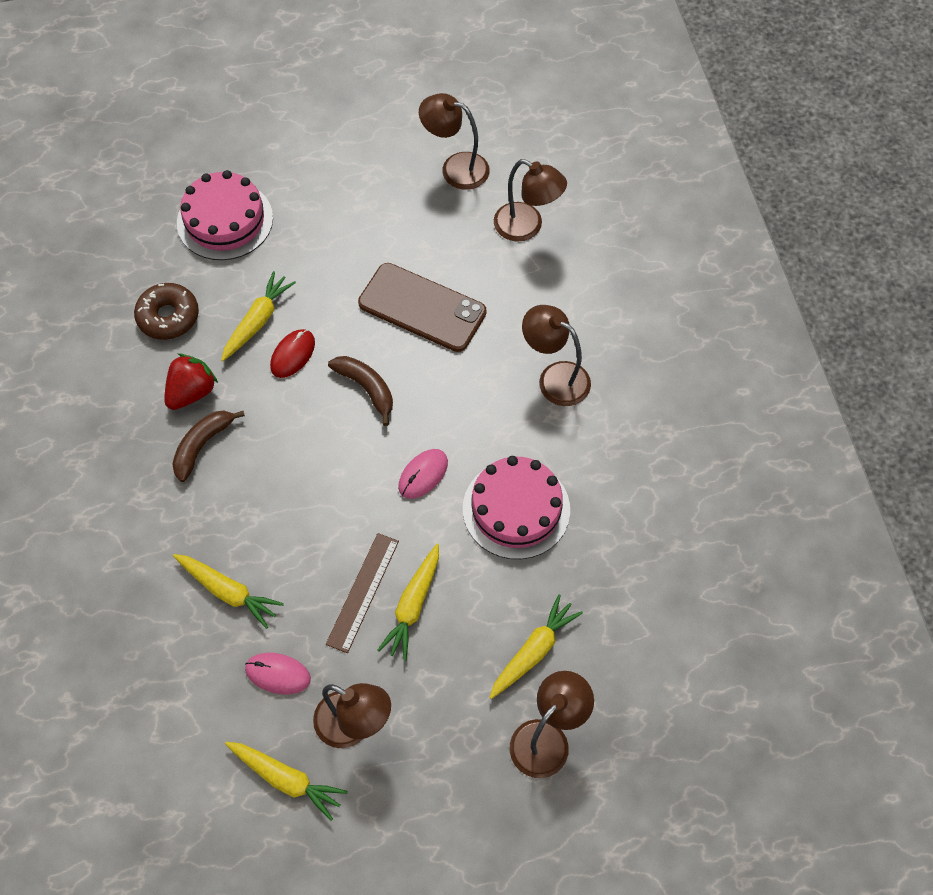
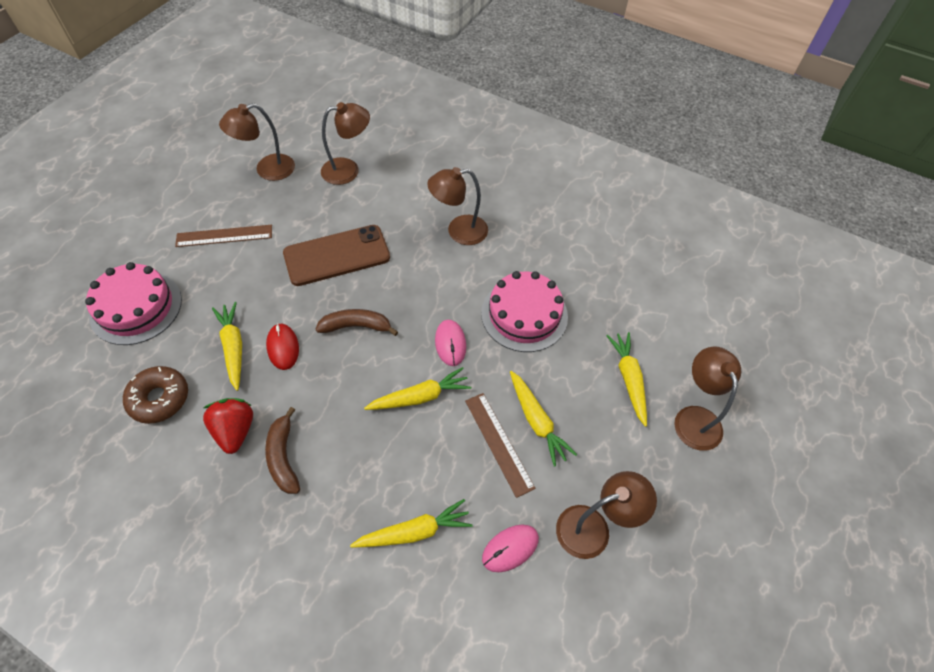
camera: 50 degrees left, 5 degrees down
yellow carrot [225,742,348,821] -> yellow carrot moved to [364,367,471,410]
none -> brown ruler [175,225,272,247]

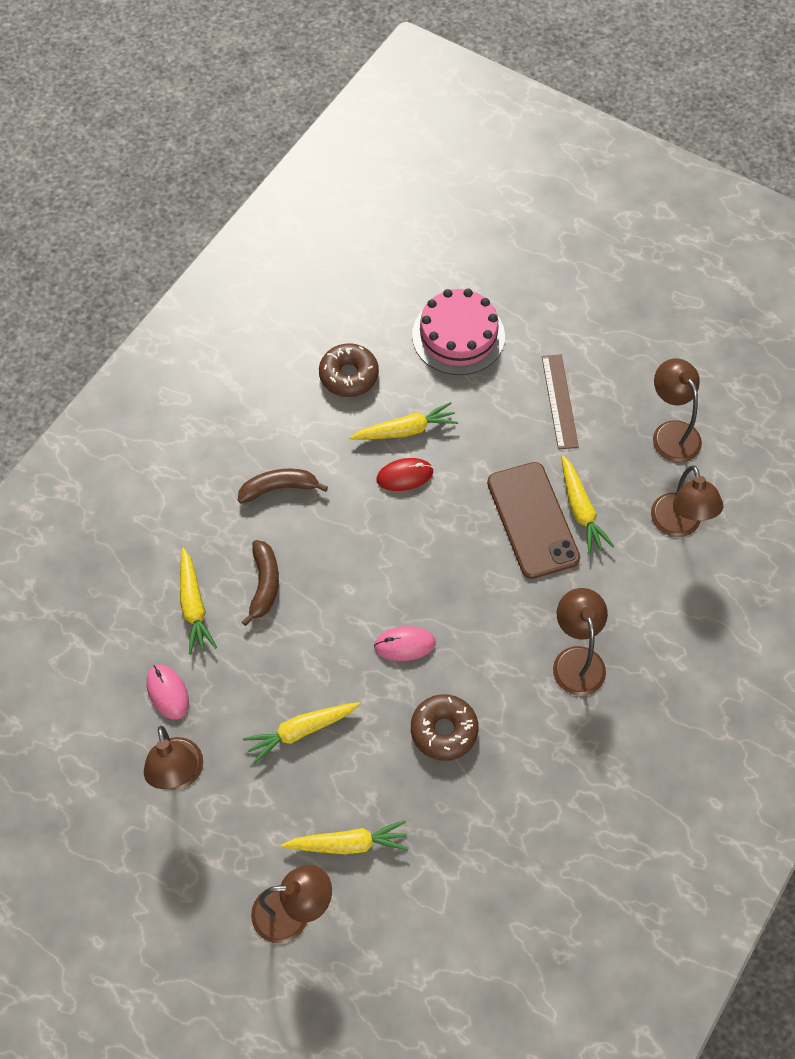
camera: 95 degrees right, 5 degrees up
red strawberry [203,398,253,454] -> none
brown banana [316,309,398,336] -> brown banana moved to [242,540,279,626]
yellow carrot [364,367,471,410] -> yellow carrot moved to [561,455,614,554]
brown ruler [465,393,535,498] -> none
pink cake [481,271,568,352] -> brown donut [411,694,479,761]

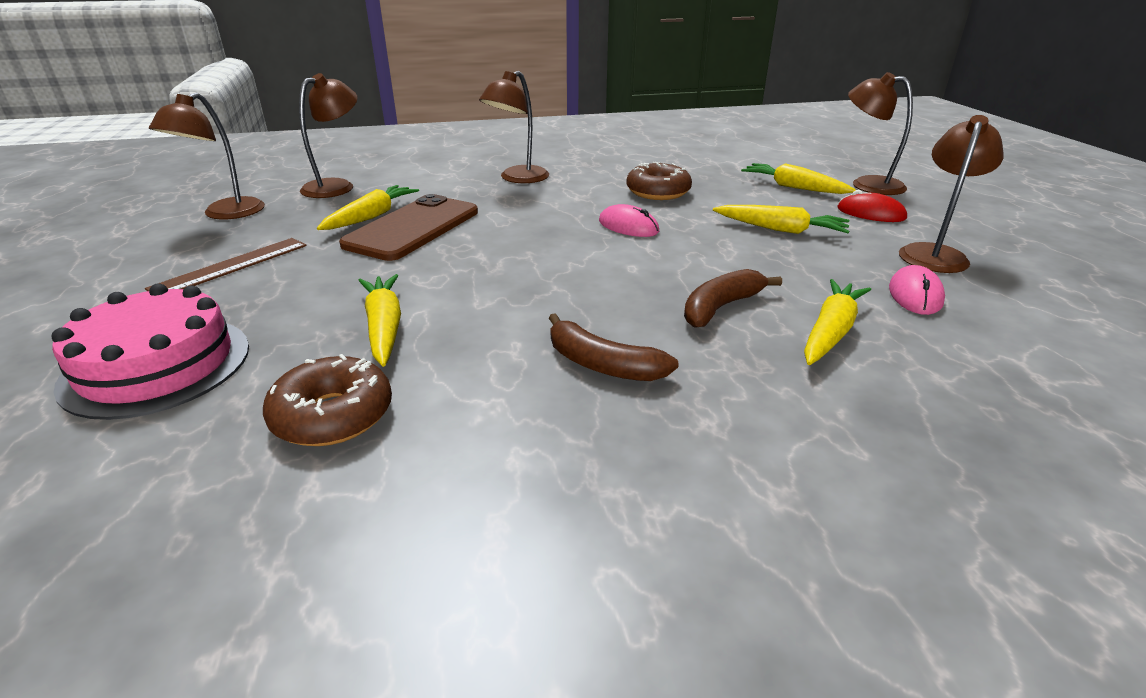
camera: 135 degrees left, 30 degrees down
yellow carrot [350,402,458,440] -> yellow carrot turned 45 degrees clockwise [358,274,401,367]
red mouse [376,458,433,491] -> red mouse moved to [838,190,907,222]

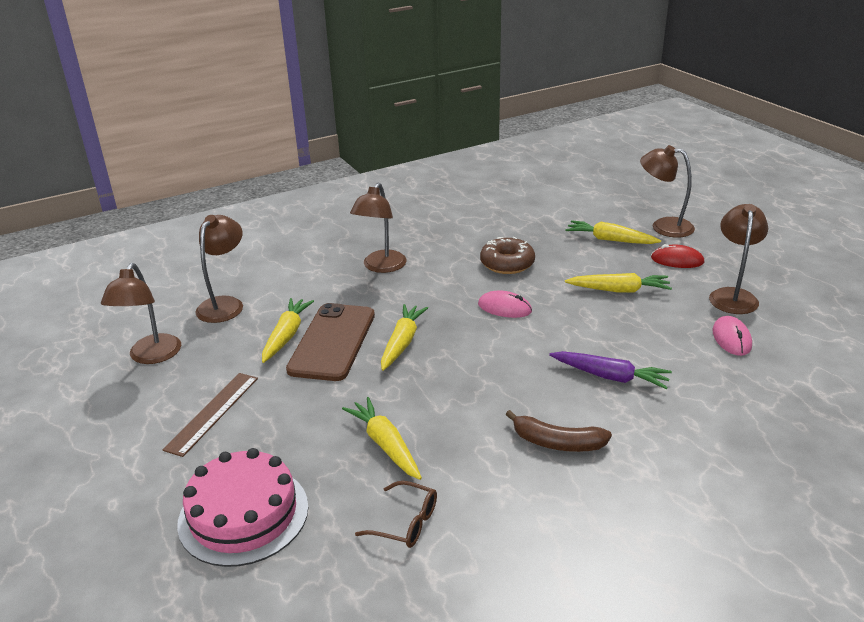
camera: 15 degrees left, 0 degrees up
brown donut [263,354,392,446] -> brown glasses [355,481,437,548]
brown banana [684,269,782,328] -> purple carrot [549,351,672,389]
yellow carrot [804,279,871,365] -> yellow carrot moved to [381,304,428,371]

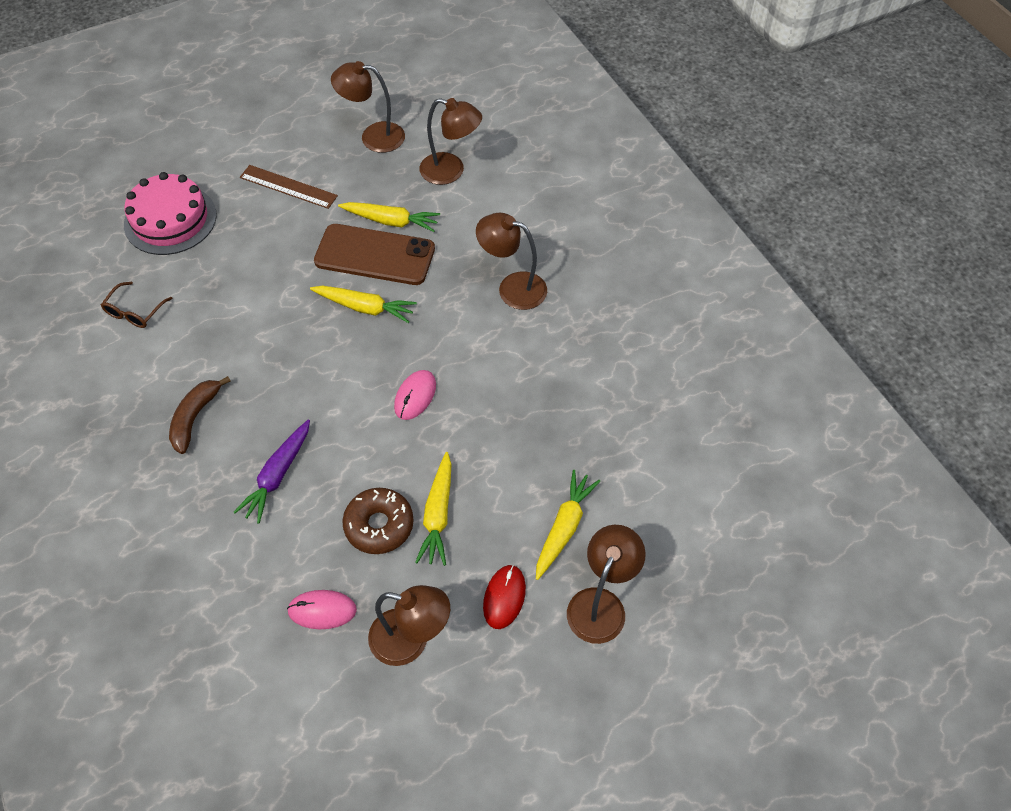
camera: 90 degrees right, 25 degrees up
yellow carrot [342,397,422,480] -> none
brown donut [480,237,535,274] -> brown donut moved to [342,488,414,554]

